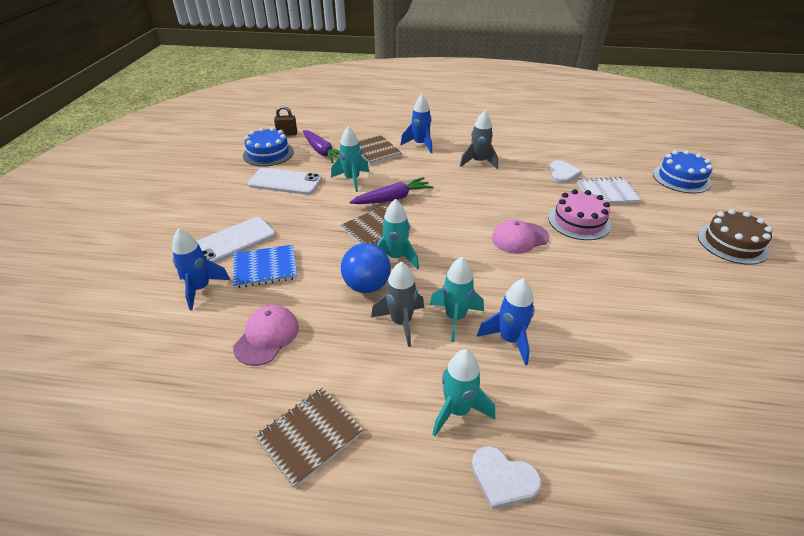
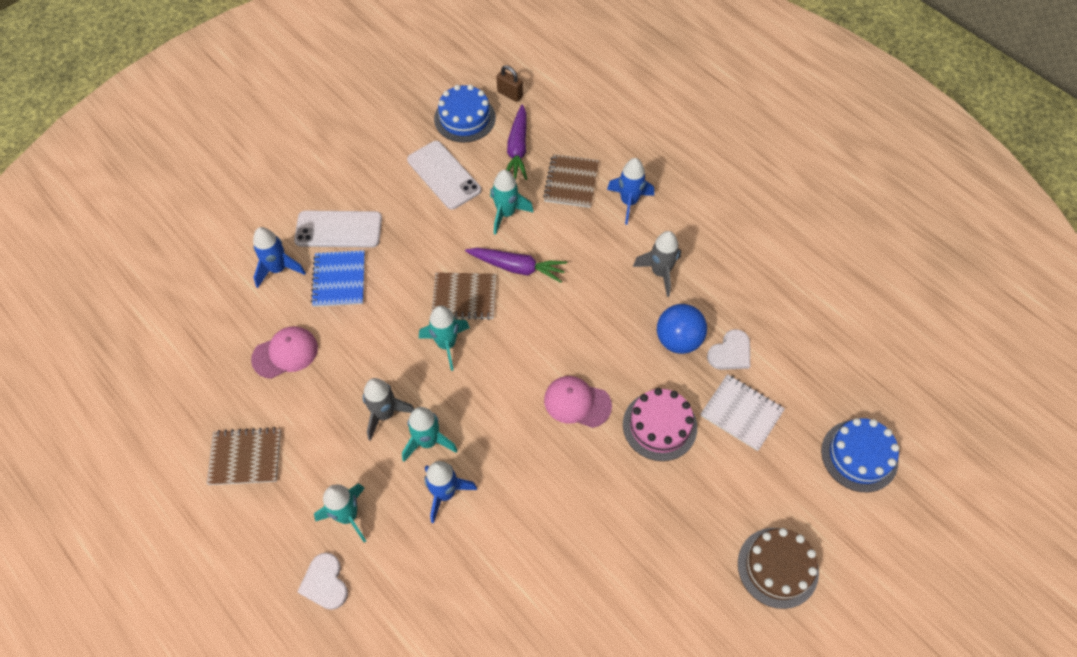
camera: 40 degrees right, 20 degrees up
blue notebook [233,244,297,288] -> blue notebook turned 60 degrees clockwise [311,250,365,307]
blue ball [341,243,391,293] -> blue ball moved to [657,304,707,354]

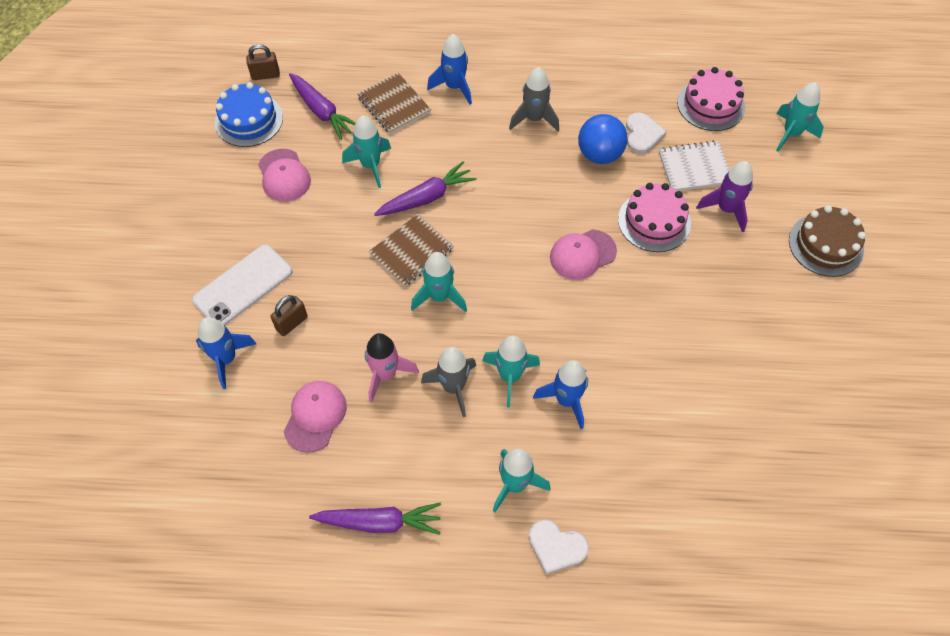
camera: 45 degrees left, 0 degrees up
brown notebook [206,427,281,485] -> purple carrot [309,503,441,535]
blue notebook [311,250,365,307] -> brown padlock [270,295,308,336]
white phone [407,141,481,210] -> pink cap [258,149,311,202]
blue cake [821,418,899,492] -> turquoise rocket [776,82,824,152]
none -> pink rocket [365,333,419,403]
none -> pink cake [677,67,745,131]
none -> purple rocket [696,161,753,232]

